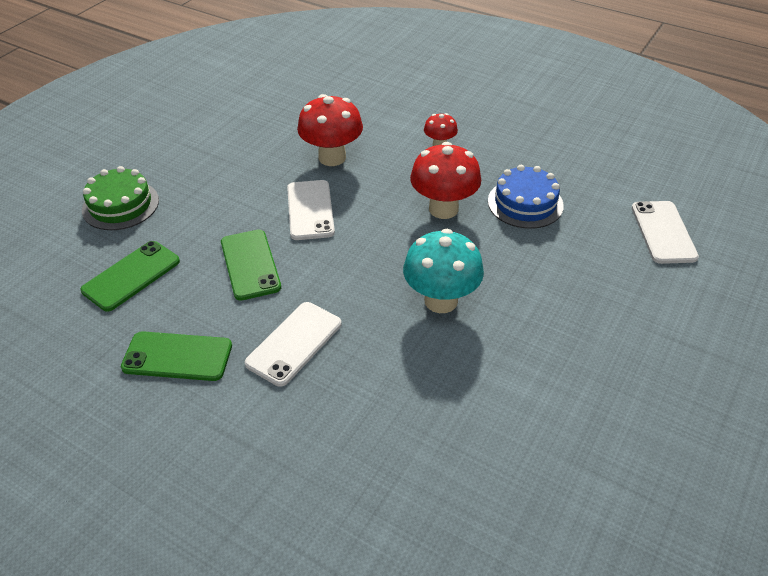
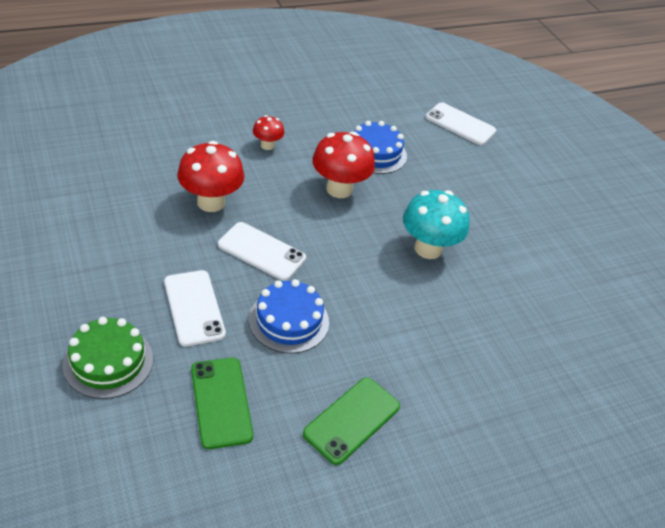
camera: 60 degrees left, 0 degrees up
green phone [221,229,281,301] -> blue cake [249,279,329,353]
white phone [245,302,342,387] -> white phone moved to [164,270,226,346]

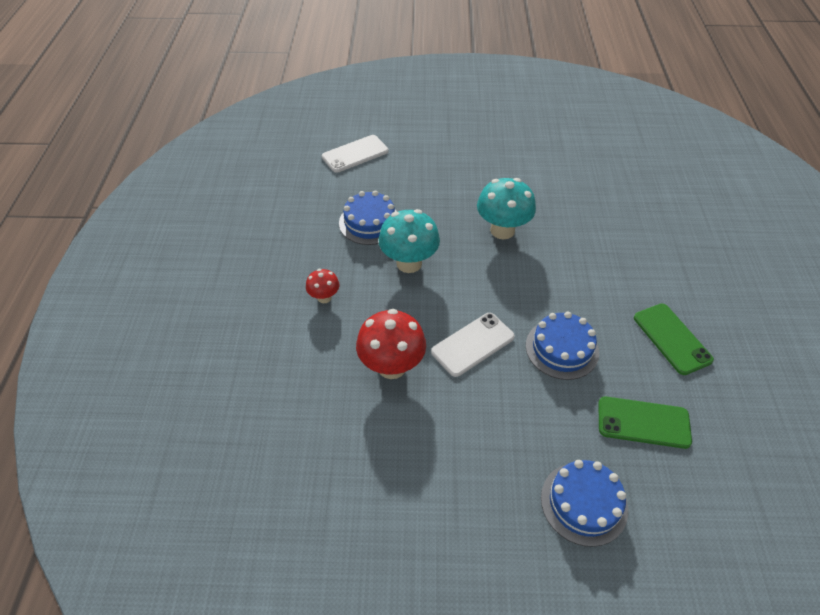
camera: 60 degrees left, 5 degrees up
green cake [63,317,153,399] -> blue cake [541,460,628,547]
white phone [164,270,226,346] -> none
red mushroom [312,131,375,198] -> turquoise mushroom [378,209,440,273]

